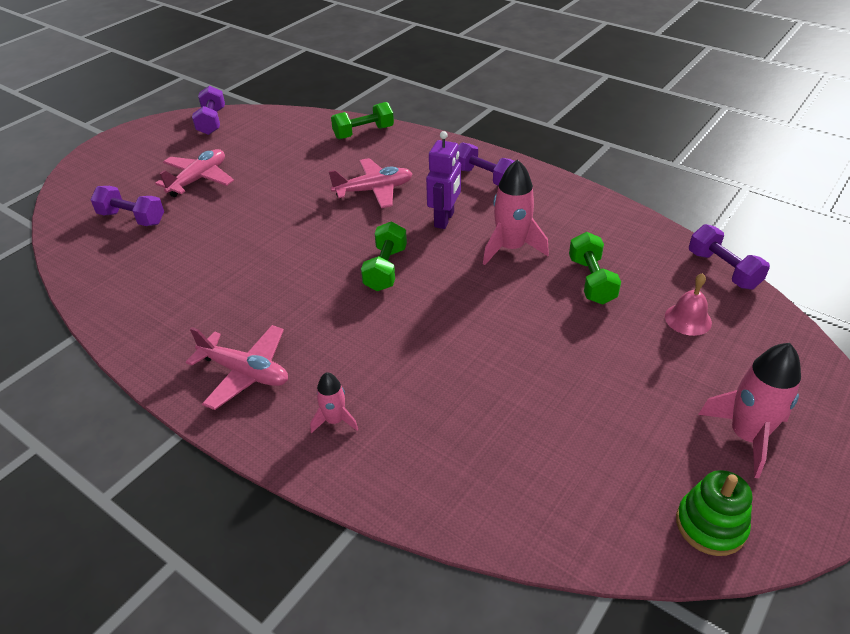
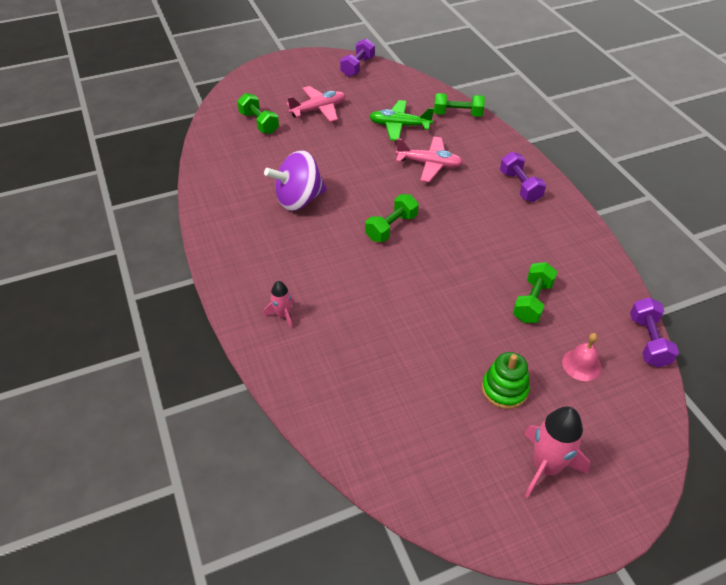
camera: 30 degrees right, 5 degrees up
purple dumbbell [90,186,164,226] -> green dumbbell [237,93,279,134]
pink plane [186,325,288,410] -> none
purple robot [426,131,461,229] -> none
pink rocket [483,159,549,265] -> none
green stacking toy [676,470,752,556] -> green stacking toy moved to [482,352,530,409]
none -> purple spinning top [264,150,327,211]
none -> green plane [369,100,434,141]

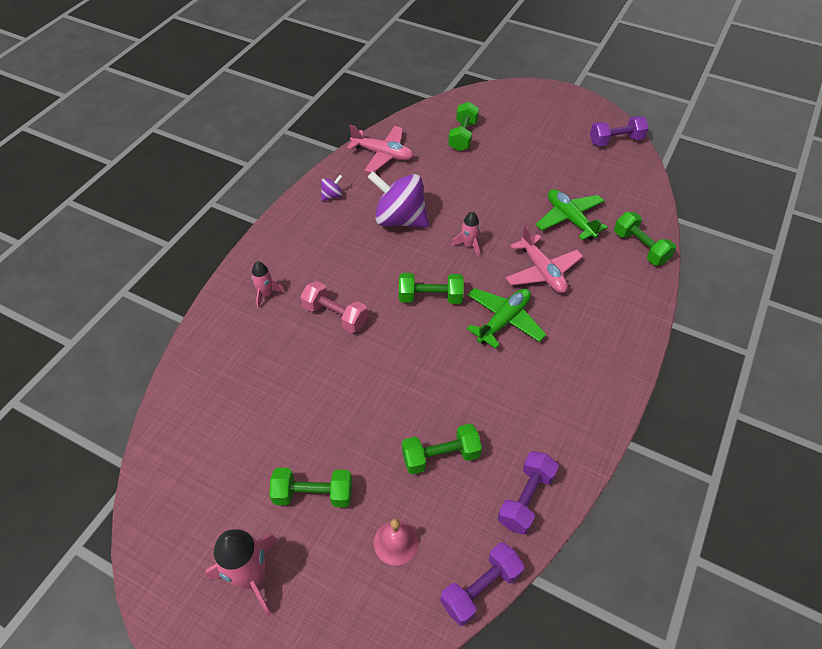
camera: 50 degrees right, 5 degrees up
pink plane [286,86,345,122] -> pink plane moved to [347,125,414,172]
green stacking toy [482,352,530,409] -> green dumbbell [269,468,352,507]
purple dumbbell [500,152,546,202] -> purple dumbbell moved to [498,451,559,535]
none -> pink dumbbell [301,281,368,333]
none -> purple spinning top [321,175,343,201]
none -> pink rocket [452,211,480,257]
none -> green plane [467,288,546,349]

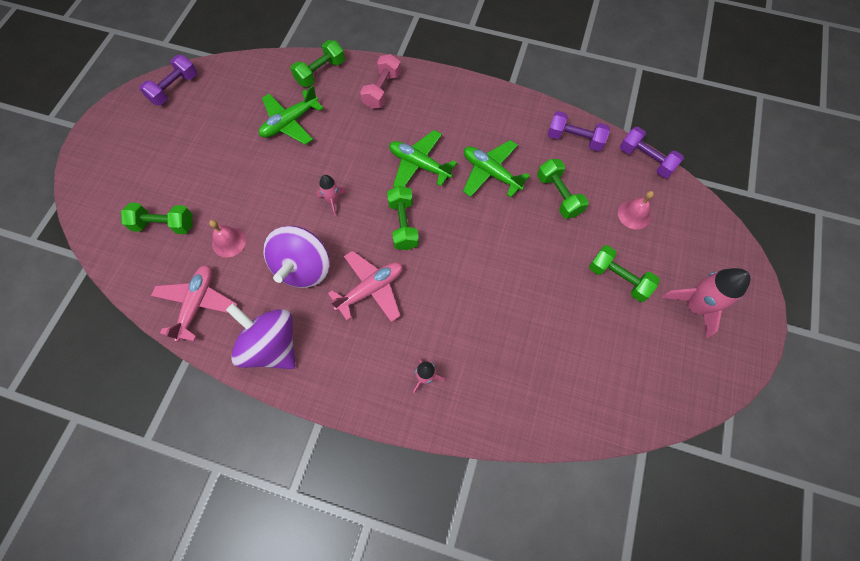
camera: 100 degrees left, 15 degrees up
green dumbbell [269,468,352,507] -> green dumbbell turned 45 degrees counterclockwise [589,245,660,302]
pink dumbbell [301,281,368,333] -> pink dumbbell moved to [360,54,401,109]
purple spinning top [321,175,343,201] -> purple spinning top [226,303,296,369], size x2.34
pink plane [505,225,583,293] -> pink plane moved to [328,251,403,322]
purple dumbbell [590,116,649,146] -> purple dumbbell turned 60 degrees clockwise [139,55,197,105]
none -> pink bell [209,220,246,258]
none -> green plane [463,140,530,197]

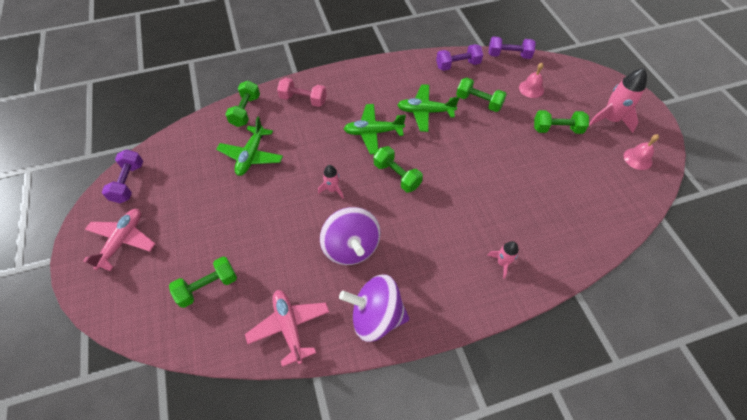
camera: 35 degrees left, 10 degrees down
pink bell [209,220,246,258] -> pink bell moved to [624,134,659,170]
pink plane [328,251,403,322] -> pink plane moved to [83,209,155,271]
pink dumbbell [360,54,401,109] -> pink dumbbell turned 60 degrees counterclockwise [277,78,327,107]

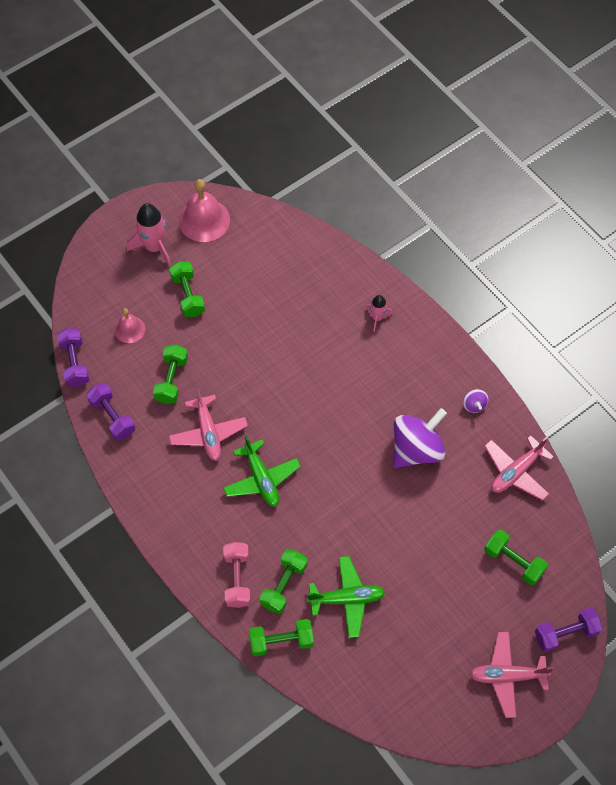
camera: 110 degrees left, 5 degrees up
purple dumbbell [102,149,143,203] -> purple dumbbell moved to [535,607,603,653]
pink rocket [318,165,344,199] -> none
purple spinning top [339,274,409,342] -> purple spinning top [463,389,489,413], size x0.43
green dumbbell [374,146,423,192] -> green dumbbell moved to [260,549,307,614]
green plane [397,84,459,132] -> pink plane [169,388,248,461]
pink bell [624,134,659,170] -> pink bell [179,179,230,242], size x1.74

